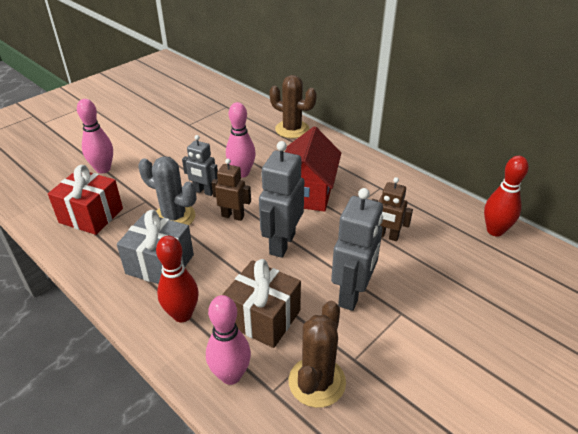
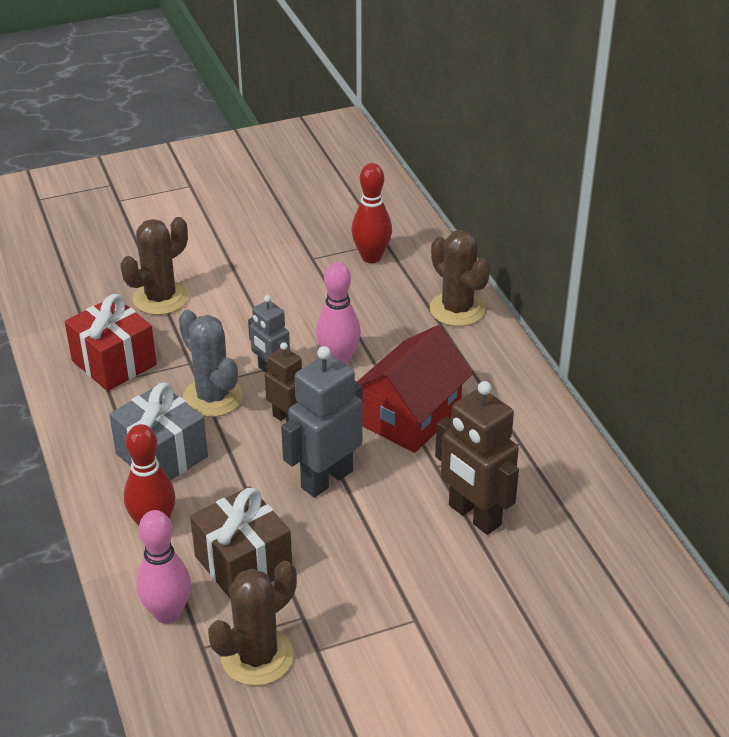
camera: 25 degrees right, 0 degrees up
pink bowling pin [77,99,113,174] -> brown cactus [121,217,188,315]
grey robot [331,188,383,311] -> none
brown robot [372,177,413,241] -> brown robot [435,381,519,535], size x1.64
red bowling pin [484,156,529,236] -> red bowling pin moved to [351,163,392,263]

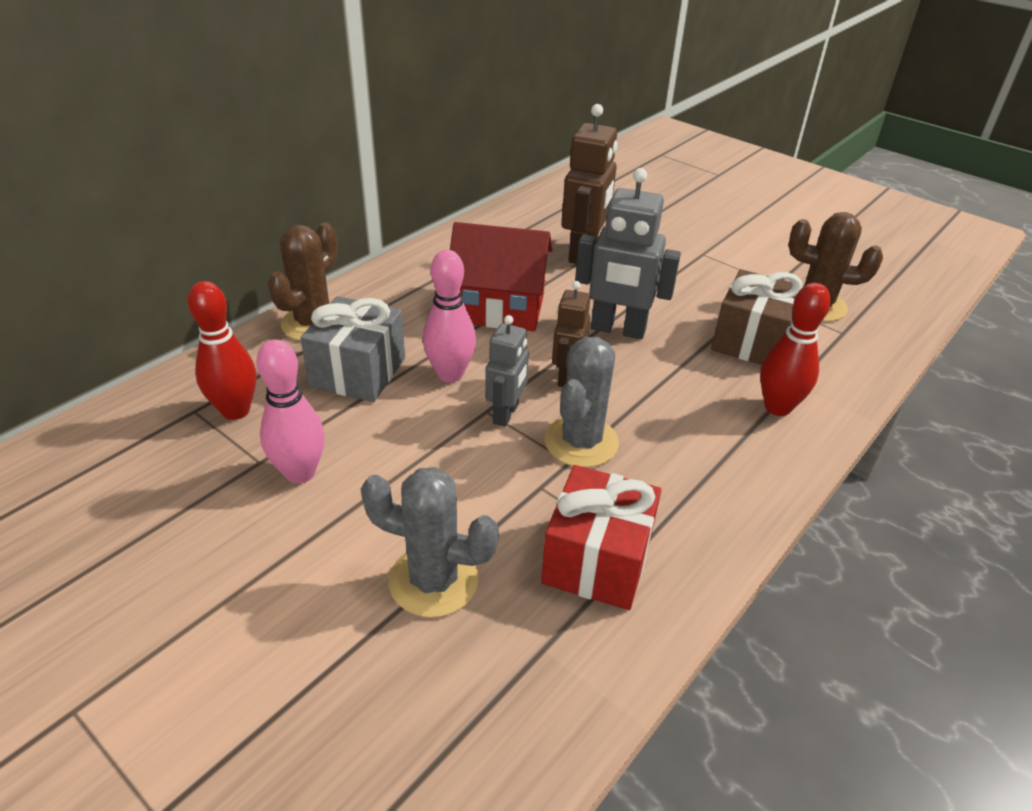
camera: 120 degrees left, 0 degrees up
grey gift [109,383,208,480] -> grey gift moved to [300,296,405,402]
brown cactus [121,217,188,315] -> grey cactus [361,467,499,618]
pink bowling pin [136,510,191,624] -> pink bowling pin moved to [256,339,325,484]

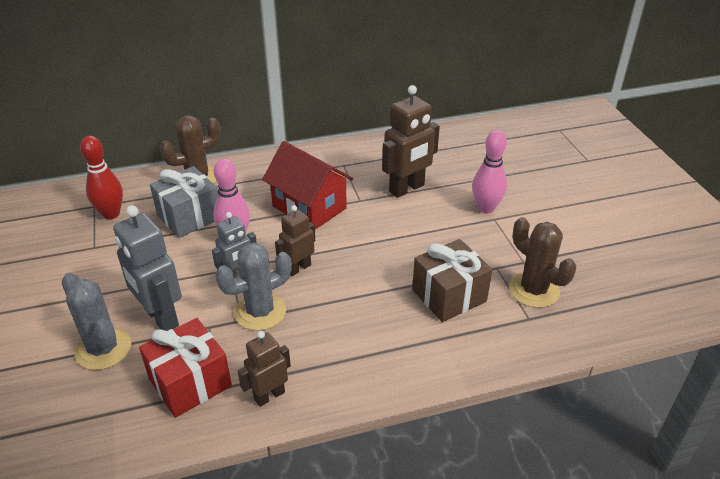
camera: 35 degrees right, 0 degrees up
pink bowling pin [256,339,325,484] -> pink bowling pin moved to [472,130,507,213]
grey robot [575,168,681,339] -> grey robot moved to [113,205,182,331]
red bowling pin [760,283,831,416] -> none
none -> brown robot [238,331,291,407]

